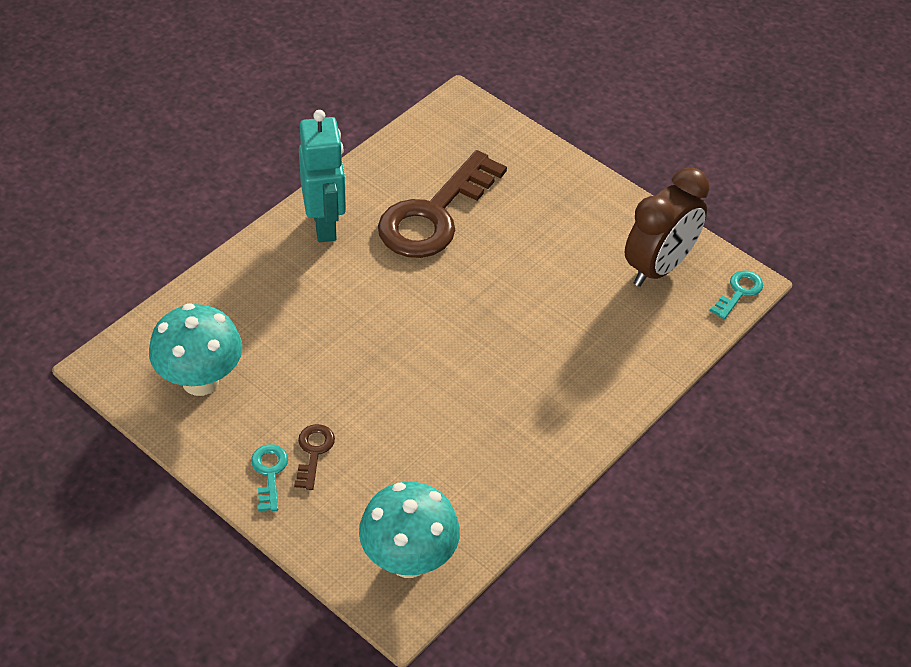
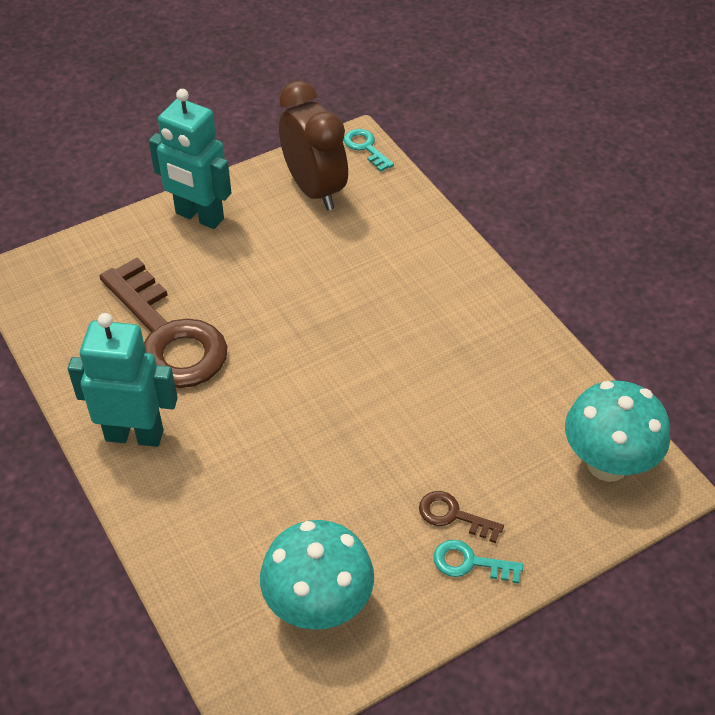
camera: 70 degrees left, 0 degrees up
none -> turquoise robot [149,89,231,229]

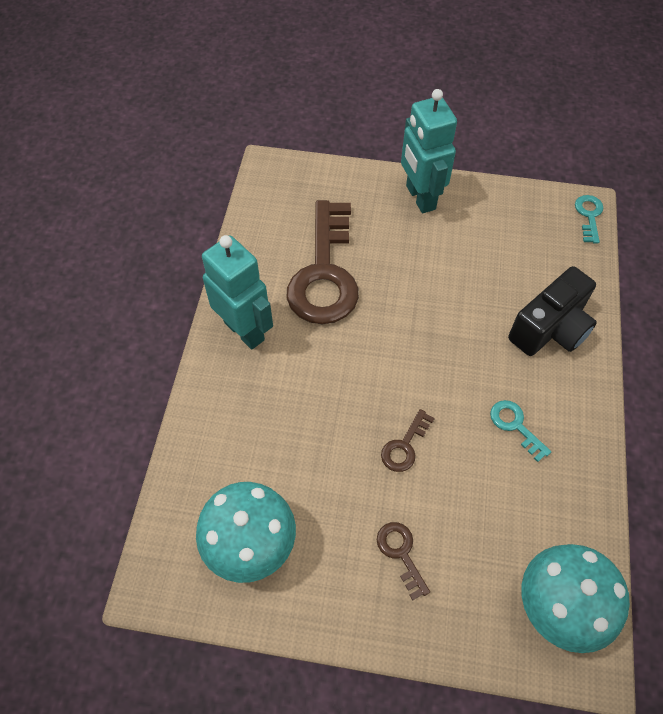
camera: 40 degrees right, 10 degrees up
brown clock [279,81,348,210] -> none
turquoise key [433,540,523,584] -> turquoise key moved to [490,400,551,462]
none -> brown key [381,409,435,472]
none -> black camera [508,266,597,356]

